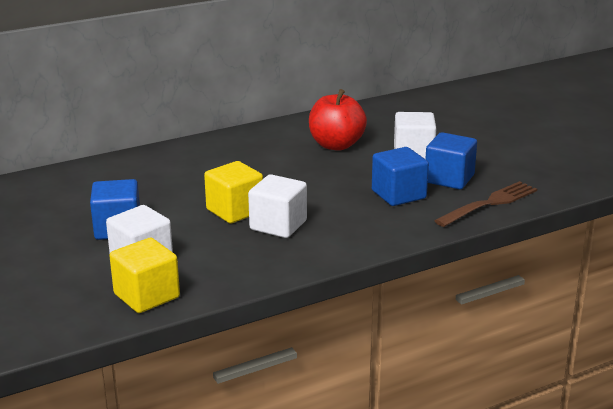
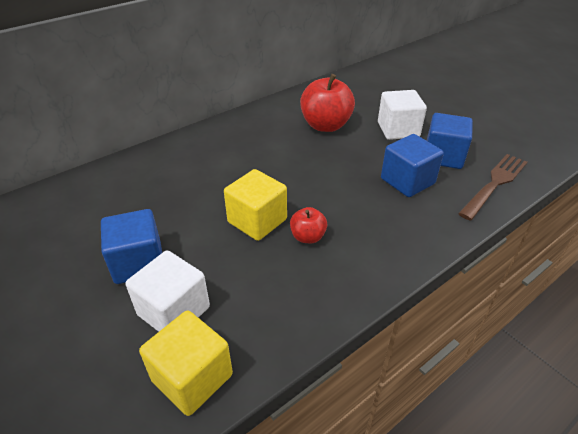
camera: 10 degrees left, 15 degrees up
white cube [248,174,307,238] -> red apple [290,207,327,243]

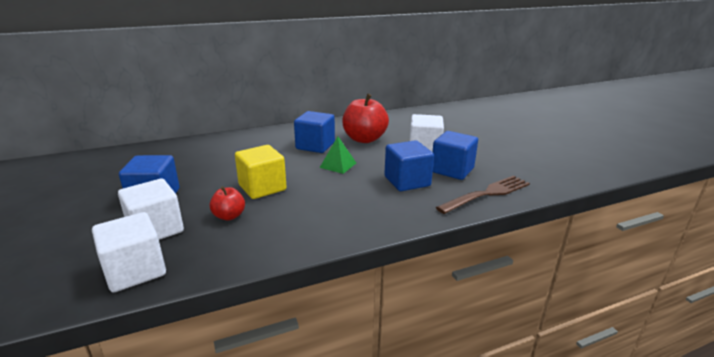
camera: 15 degrees right, 15 degrees down
yellow cube [139,310,233,416] -> white cube [92,212,166,292]
red apple [290,207,327,243] -> red apple moved to [210,186,245,220]
none -> blue cube [294,111,335,153]
none -> green pyramid [320,137,356,174]

